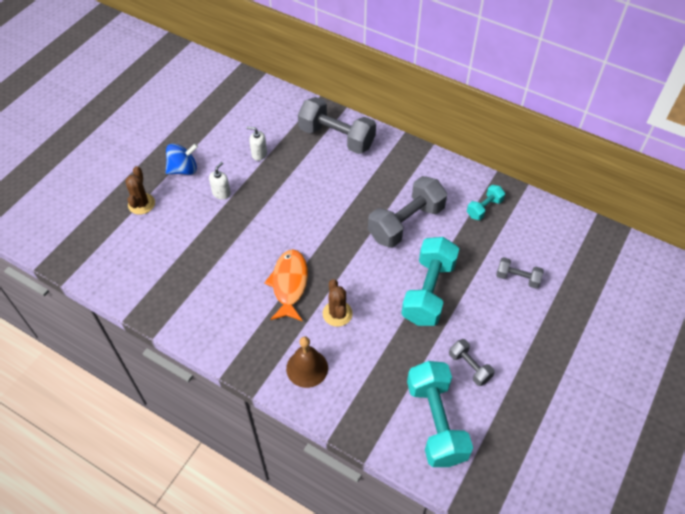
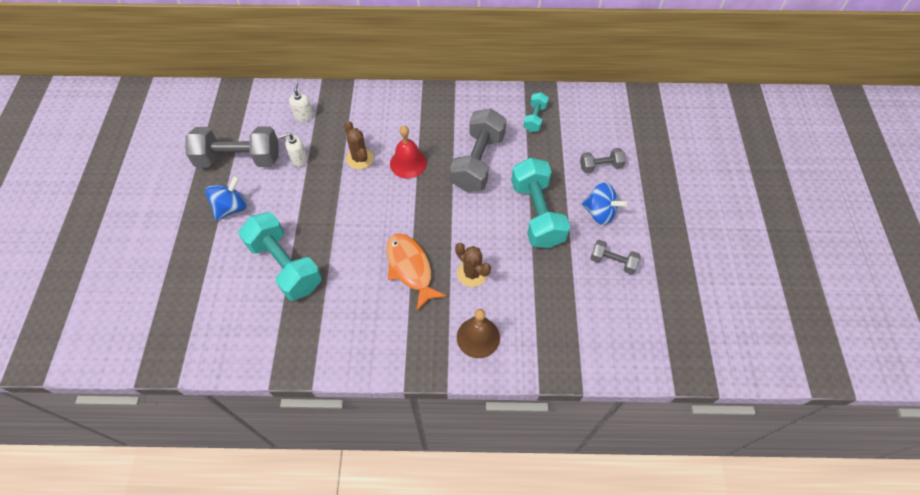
camera: 30 degrees left, 5 degrees up
brown cactus [125,166,155,215] -> brown cactus moved to [344,121,374,169]
white soap dispenser [209,162,231,200] -> white soap dispenser moved to [289,82,314,122]
grey dumbbell [298,97,376,154] -> grey dumbbell moved to [185,126,279,167]
turquoise dumbbell [407,361,473,467] -> turquoise dumbbell moved to [238,212,322,301]
none -> red bell [390,126,427,179]
none -> blue spinning top [582,183,627,225]

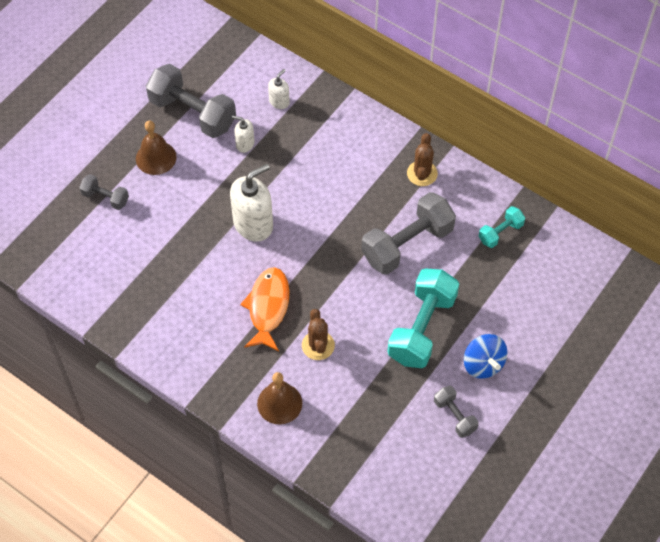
camera: 35 degrees right, 0 degrees up
blue spinning top [205,176,247,220] -> brown bell [136,120,177,175]
turquoise dumbbell [238,212,322,301] -> none
brown cactus [344,121,374,169] -> brown cactus moved to [407,133,438,186]
red bell [390,126,427,179] -> none
grey dumbbell [580,148,626,173] -> grey dumbbell moved to [79,174,129,210]
none -> white soap dispenser [230,164,273,242]

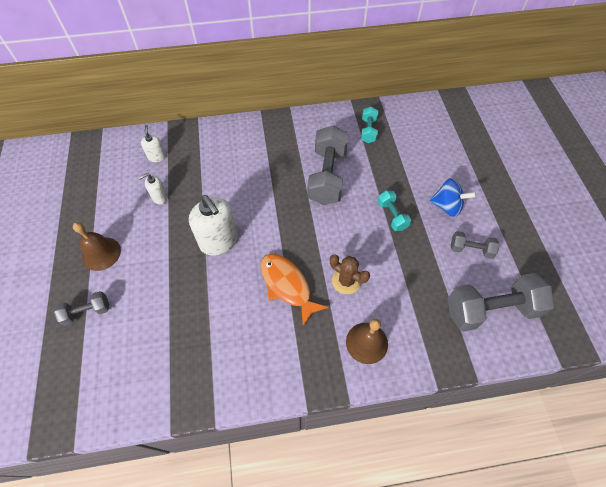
camera: 45 degrees left, 0 degrees up
grey dumbbell [146,64,236,138] -> grey dumbbell moved to [448,273,555,332]
white soap dispenser [230,164,273,242] -> white soap dispenser turned 135 degrees clockwise [189,195,238,256]
turquoise dumbbell [387,268,459,368] -> turquoise dumbbell [377,190,411,231], size x0.51
brown cactus [407,133,438,186] -> none

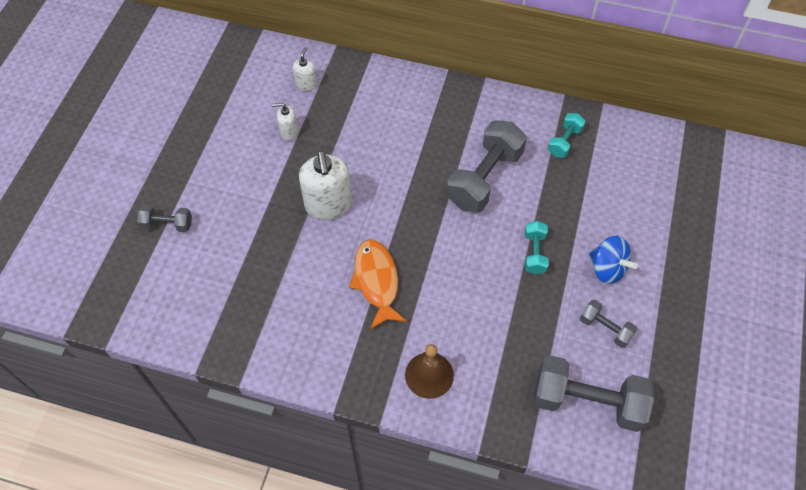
camera: 25 degrees right, 0 degrees up
brown bell [73,222,121,271] -> none
brown cactus [330,254,370,294] -> none

